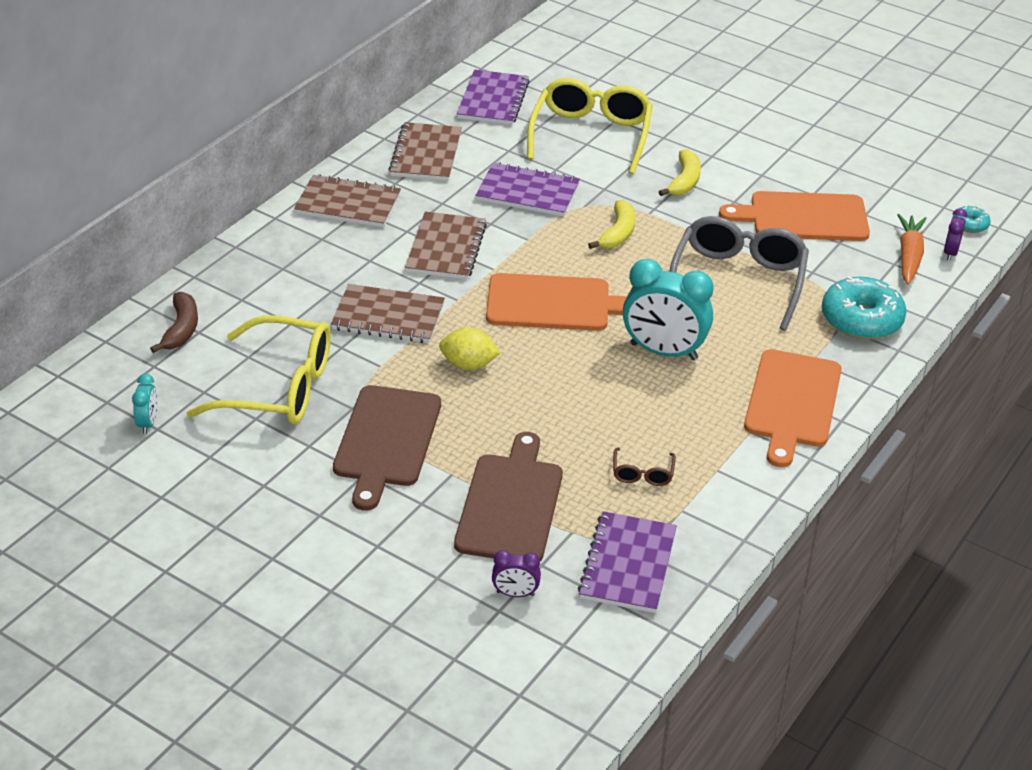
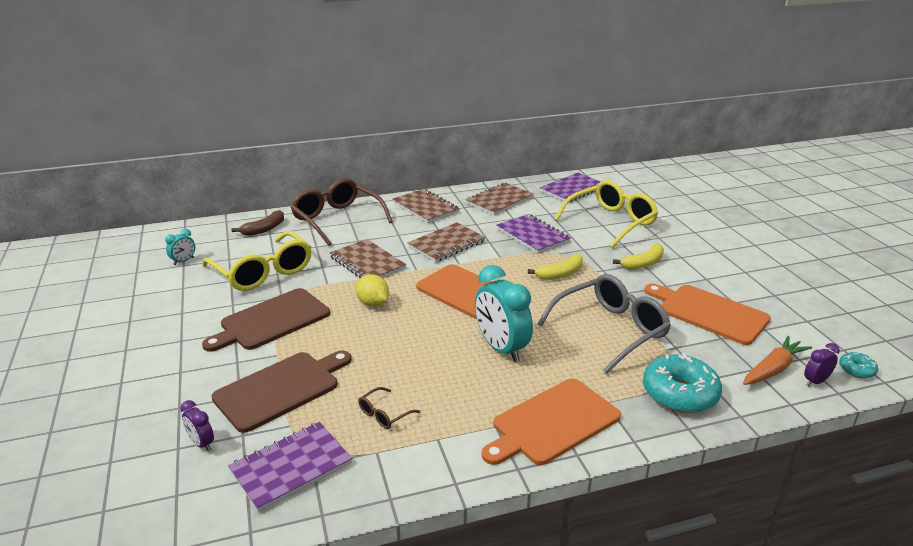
camera: 40 degrees right, 10 degrees down
none -> brown glasses [291,178,393,246]

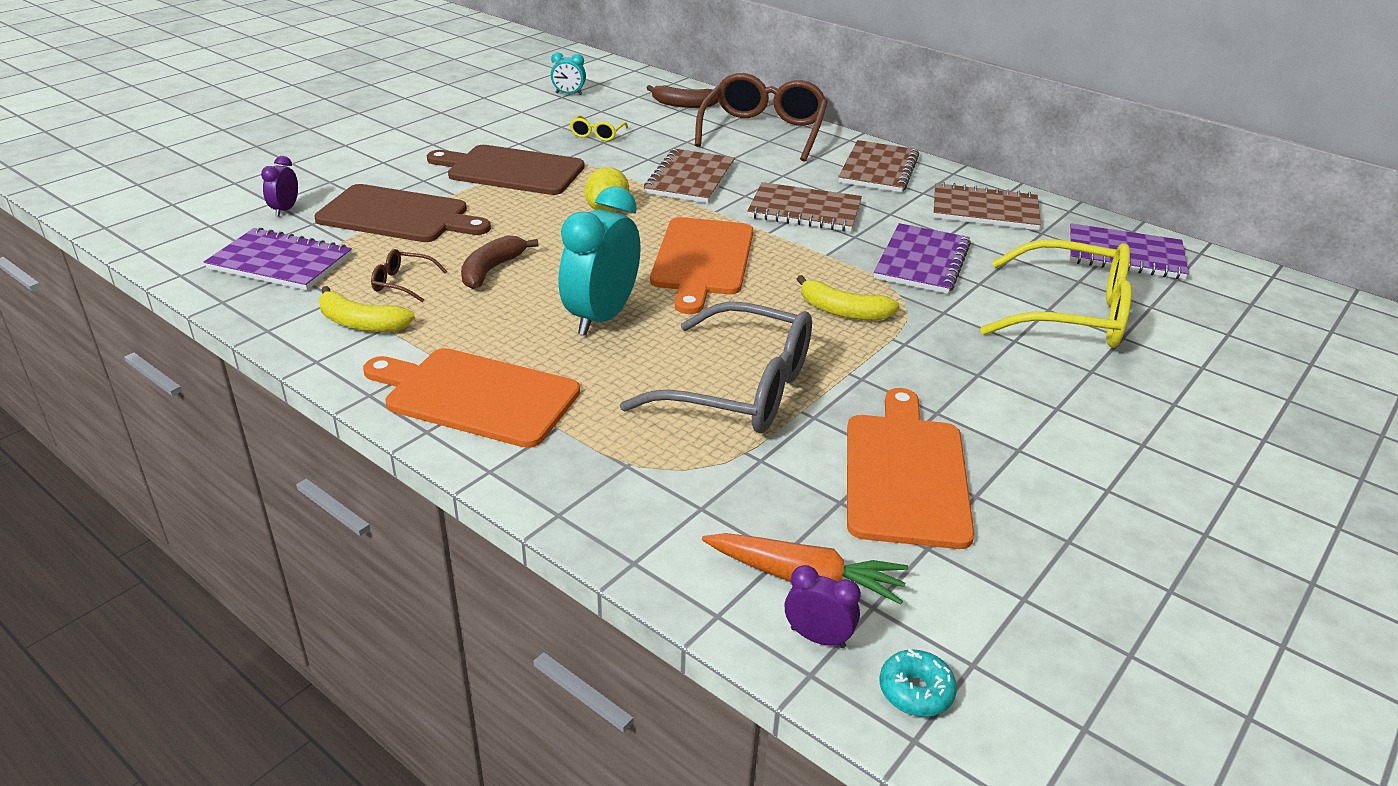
camera: 55 degrees right, 5 degrees up
yellow glasses [203,231,312,291] -> yellow glasses [570,115,628,141], size x0.42
yellow banana [613,244,664,269] -> yellow banana moved to [319,286,415,332]
turquoise donut [643,353,722,413] -> none
none -> brown banana [461,235,539,289]

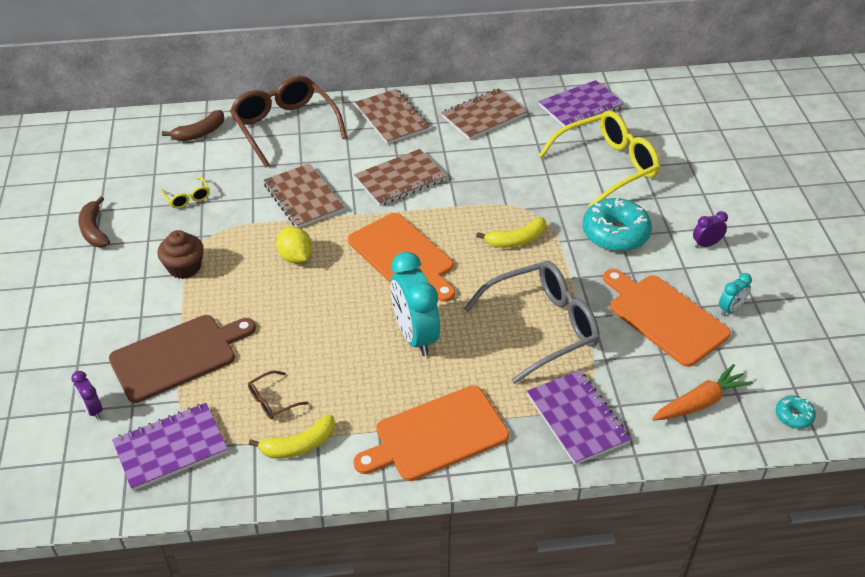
camera: 45 degrees left, 10 degrees up
brown cutting board [427,145,585,195] -> brown cupcake [158,230,204,279]
brown banana [461,235,539,289] -> brown banana moved to [78,196,110,247]
turquoise clock [551,52,586,95] -> turquoise clock moved to [719,273,752,316]
purple clock [785,565,861,648] -> purple clock moved to [693,211,728,248]
purple notebook [874,223,971,294] -> purple notebook moved to [527,370,631,465]
none -> turquoise donut [583,198,652,252]

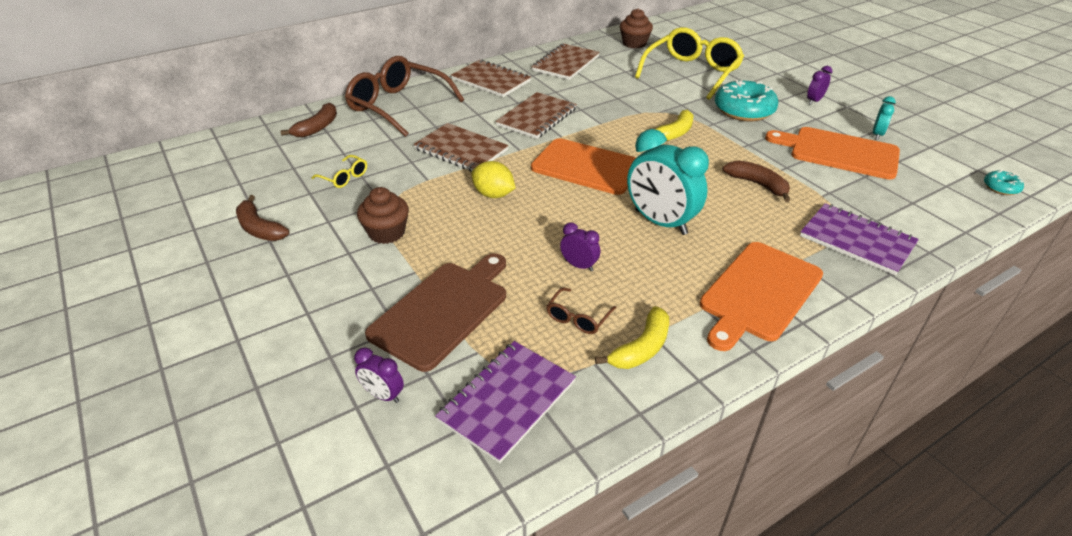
camera: 25 degrees left, 5 degrees down
grey glasses [464,261,600,384] -> brown banana [722,160,790,202]
purple notebook [539,80,624,127] -> brown cupcake [620,8,653,49]
orange carrot [652,364,753,421] -> none
none -> purple clock [560,222,600,271]

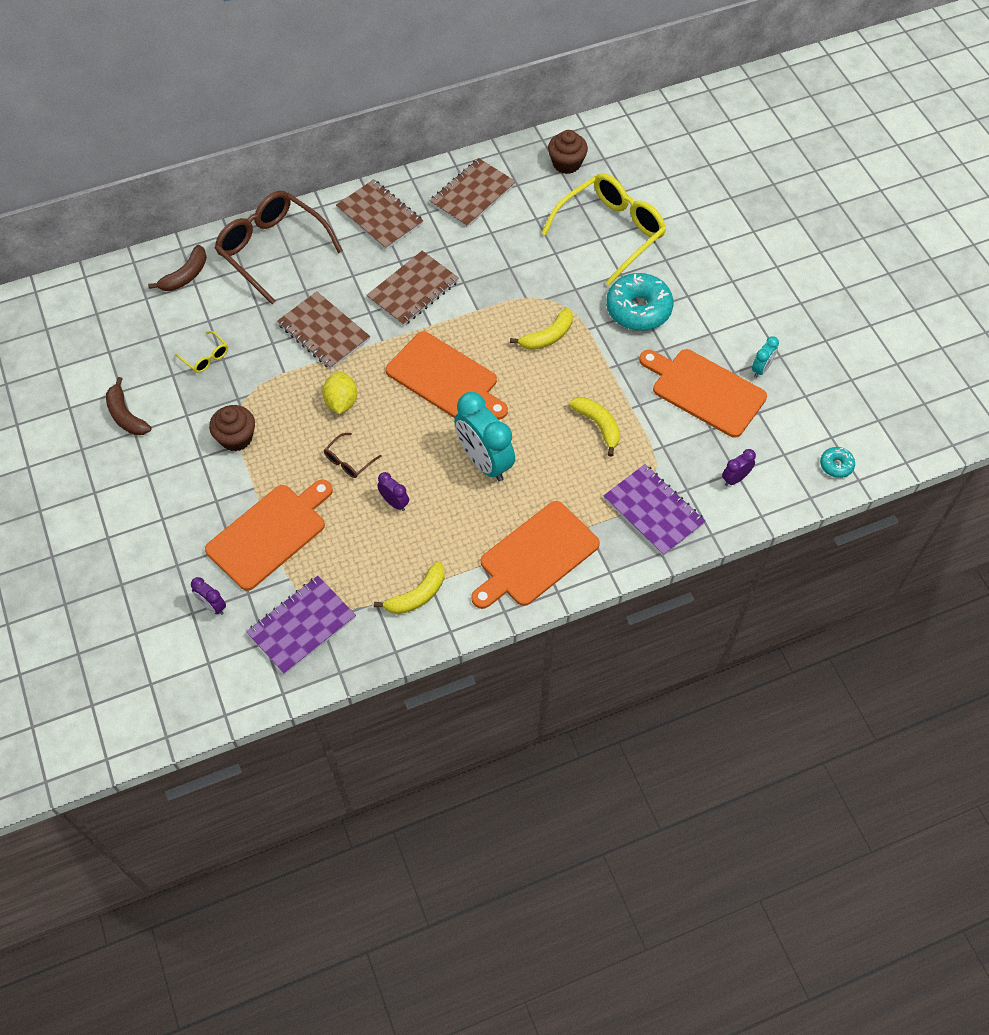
camera: 10 degrees right, 20 degrees up
brown cutting board [365,253,506,372] -> orange cutting board [205,479,333,591]
yellow lemon [471,161,516,198] -> yellow lemon turned 45 degrees clockwise [322,372,357,414]
brown glasses [546,288,616,334] -> brown glasses moved to [324,433,382,478]
brown banana [722,160,790,202] -> yellow banana [569,397,620,457]
purple clock [807,66,832,105] -> purple clock moved to [722,449,756,486]

